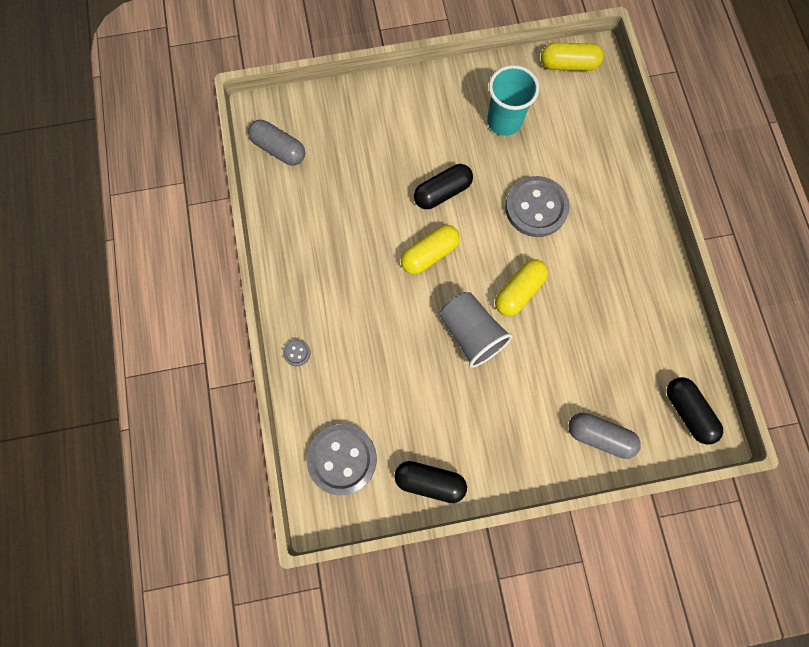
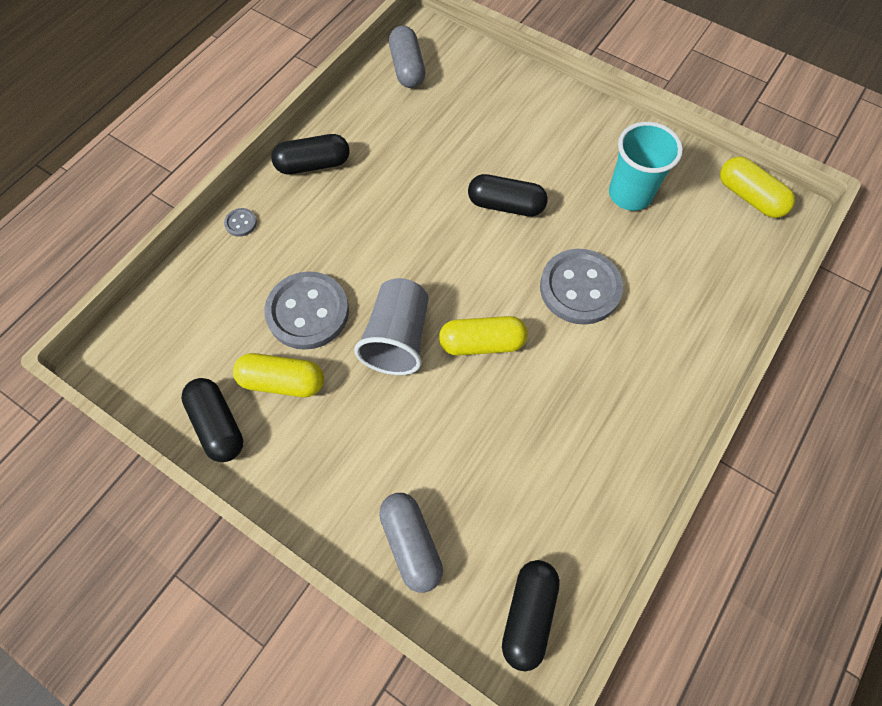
camera: 45 degrees right, 10 degrees down
grey button [307,424,377,495] -> grey button moved to [264,271,349,350]
yellow capsule [401,225,460,275] -> yellow capsule moved to [233,353,324,397]
none -> black capsule [271,134,350,174]

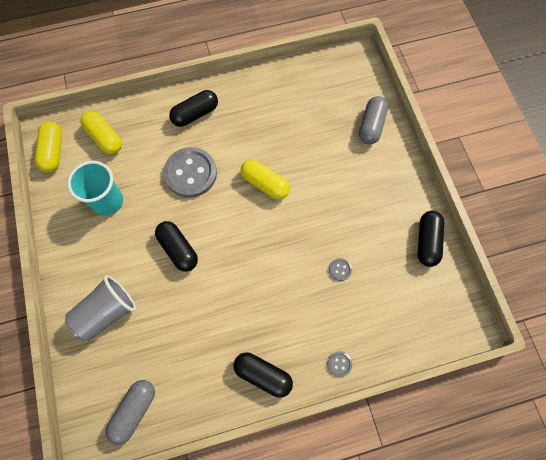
camera: 140 degrees left, 5 degrees up
yellow capsule [233,353,324,397] -> yellow capsule moved to [80,111,122,154]
grey button [264,271,349,350] -> grey button [329,258,352,281], size x0.41
grey cup [354,278,429,375] -> grey cup moved to [65,275,136,341]
black capsule [502,560,560,671] -> black capsule moved to [169,90,218,127]

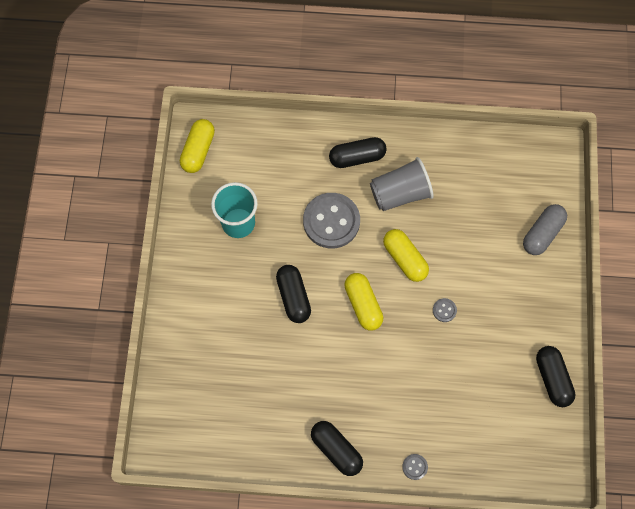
camera: 20 degrees right, 0 degrees up
grey cup [65,275,136,341] -> grey cup moved to [370,157,434,211]
yellow capsule [80,111,122,154] -> yellow capsule moved to [344,273,383,331]
grey capsule [105,380,155,445] -> none
grey button [329,258,352,281] -> grey button moved to [433,298,457,322]
black capsule [418,211,444,267] -> black capsule turned 45 degrees counterclockwise [536,346,576,407]

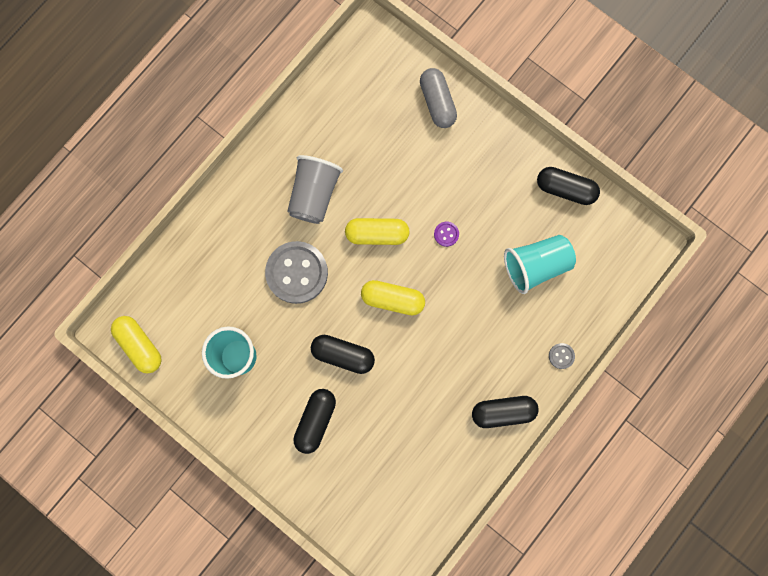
camera: 55 degrees left, 10 degrees up
black capsule [329,137,387,168] -> black capsule moved to [293,389,336,454]
grey button [433,298,457,322] -> purple button [434,222,459,247]
none -> turquoise cup [504,235,576,294]

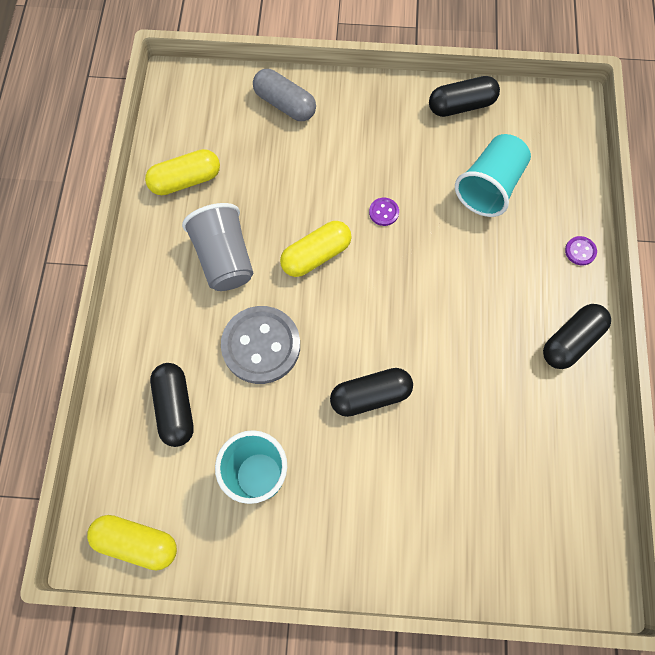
camera: 35 degrees left, 10 degrees down
black capsule [293,389,336,454] -> black capsule moved to [150,363,194,447]
yellow capsule [361,280,425,315] -> yellow capsule moved to [145,149,220,195]
grey button [549,343,575,369] -> purple button [565,236,597,266]

